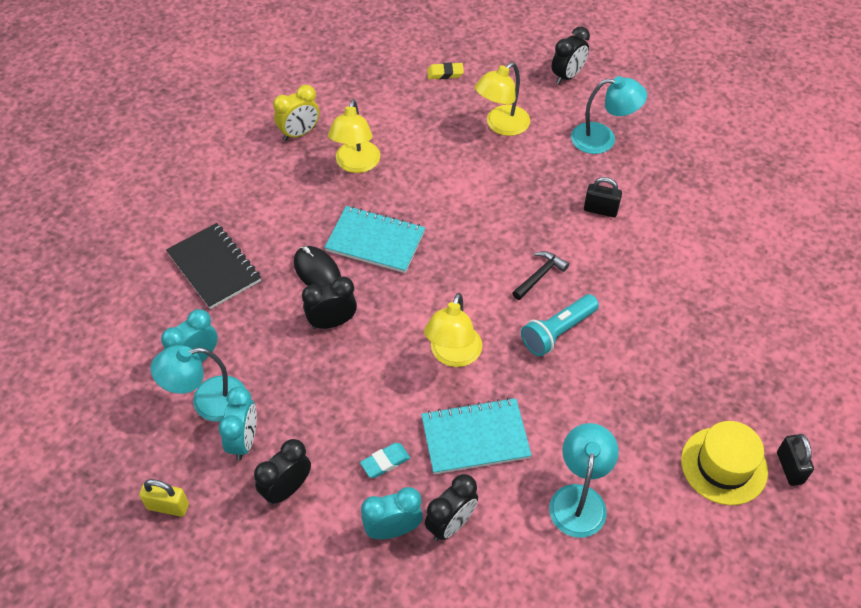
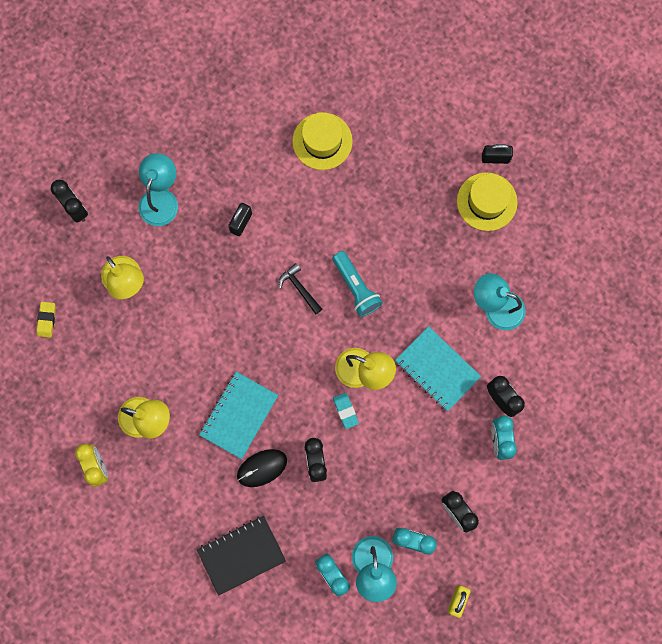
camera: 80 degrees left, 25 degrees up
turquoise eraser [360,443,410,478] -> turquoise eraser moved to [333,393,359,429]
turquoise notebook [421,398,532,474] -> turquoise notebook turned 45 degrees counterclockwise [395,326,481,411]
none -> yellow hat [292,112,353,170]

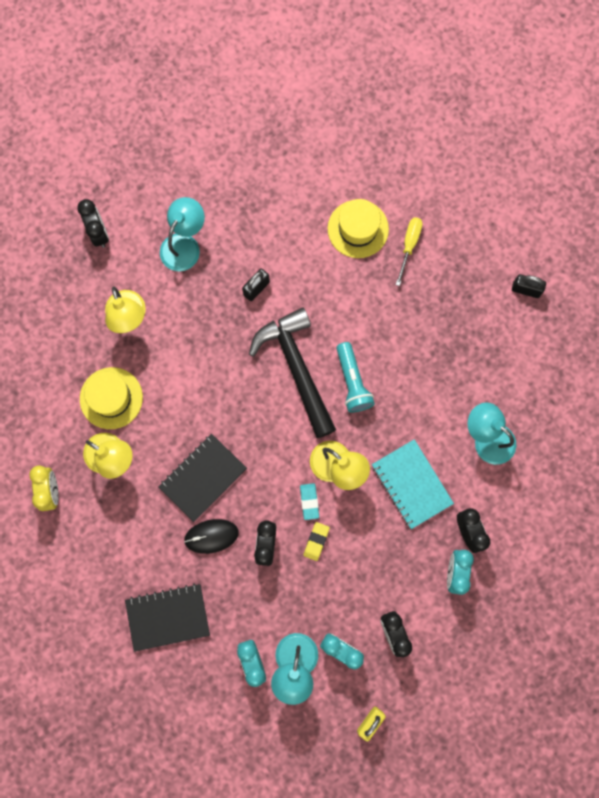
camera: 15 degrees right, 0 degrees up
yellow eraser [36,302,56,338] -> yellow eraser moved to [303,522,330,561]
turquoise notebook [199,372,278,459] -> black notebook [158,434,247,522]
black hammer [279,263,322,314] -> black hammer [249,307,336,438], size x2.32
yellow hat [457,172,518,231] -> yellow hat moved to [80,367,143,429]
none -> yellow screwdriver [396,217,422,286]

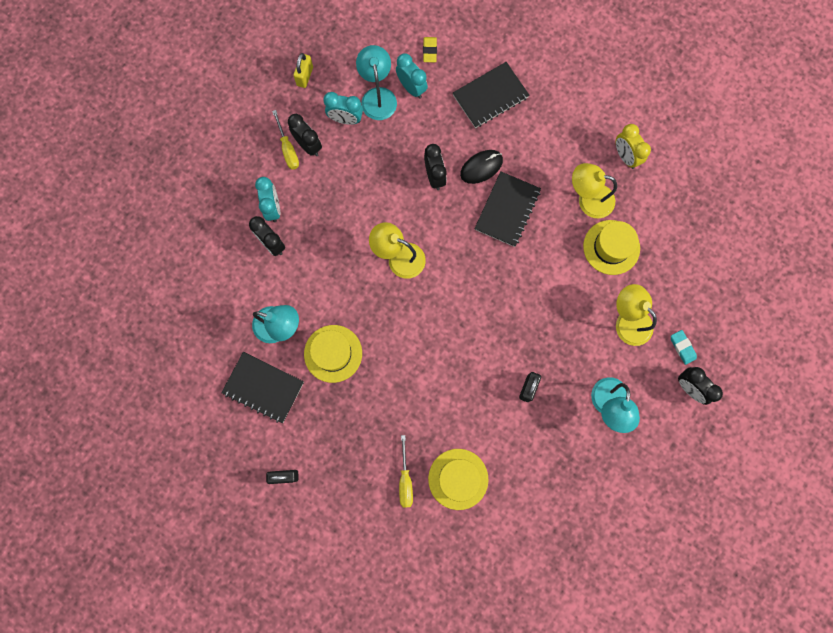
camera: 160 degrees right, 0 degrees up
black hammer [249,307,336,438] -> none
turquoise eraser [300,483,319,520] -> turquoise eraser moved to [671,330,697,365]
yellow eraser [303,522,330,561] -> yellow eraser moved to [423,37,437,62]
turquoise flashlight [336,342,375,413] -> none
turquoise notebook [372,439,454,529] -> none
none -> black notebook [221,352,304,423]
none -> yellow screwdriver [272,110,299,170]
none -> yellow hat [304,325,362,383]

